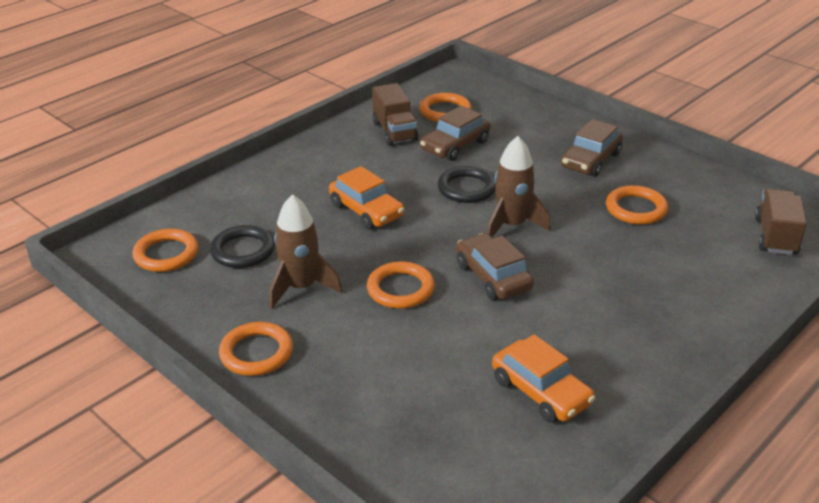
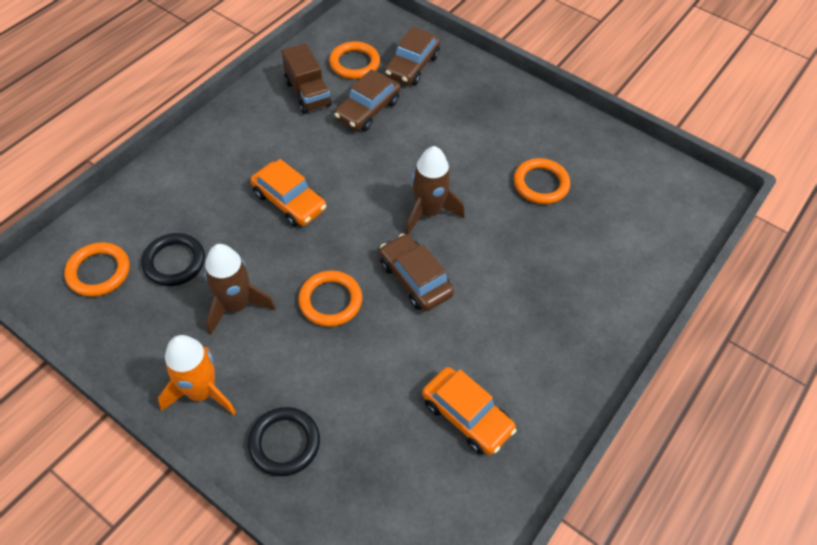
camera: 10 degrees left, 20 degrees up
orange ring [219,322,293,376] -> orange rocket [158,335,236,415]
black ring [438,166,496,203] -> black ring moved to [248,407,320,476]
brown car [561,119,623,177] -> brown car moved to [385,26,440,85]
brown truck [755,189,807,255] -> none

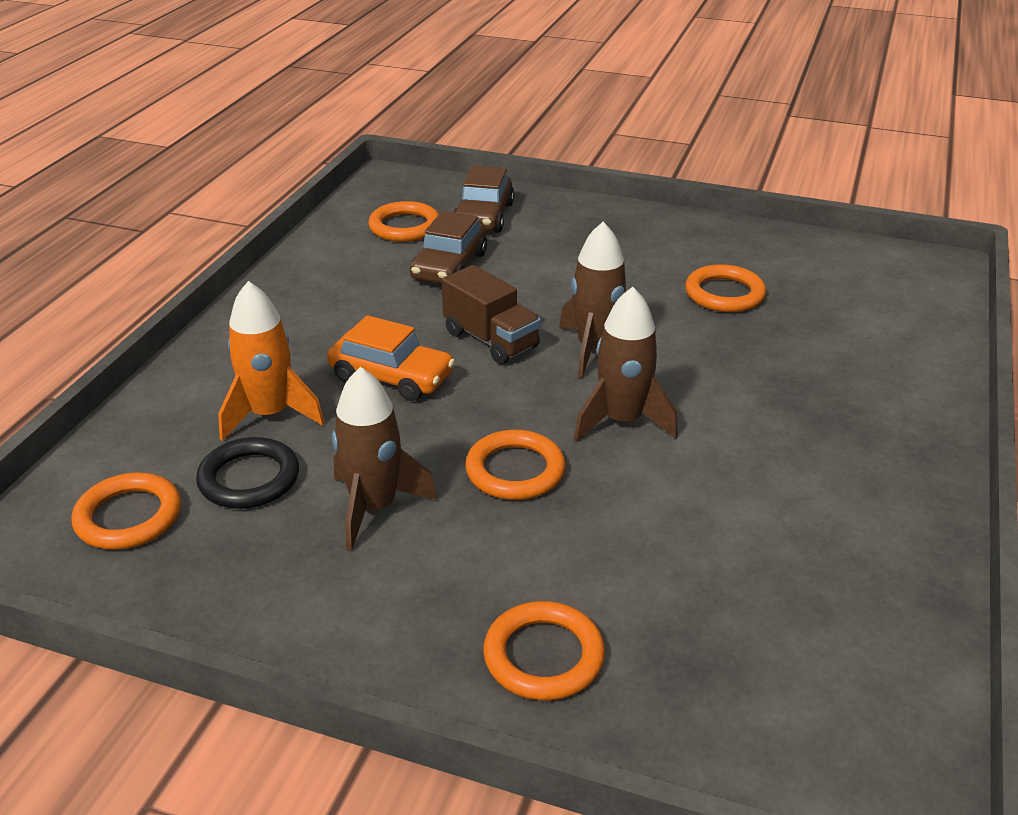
camera: 15 degrees left, 20 degrees down
orange rocket [158,335,236,415] -> orange rocket moved to [218,281,325,441]
black ring [248,407,320,476] -> orange ring [483,601,605,700]
brown truck [282,43,332,114] -> brown truck moved to [442,265,541,364]
brown car [379,234,454,311] -> brown rocket [574,287,678,442]
orange car [422,367,517,455] -> none

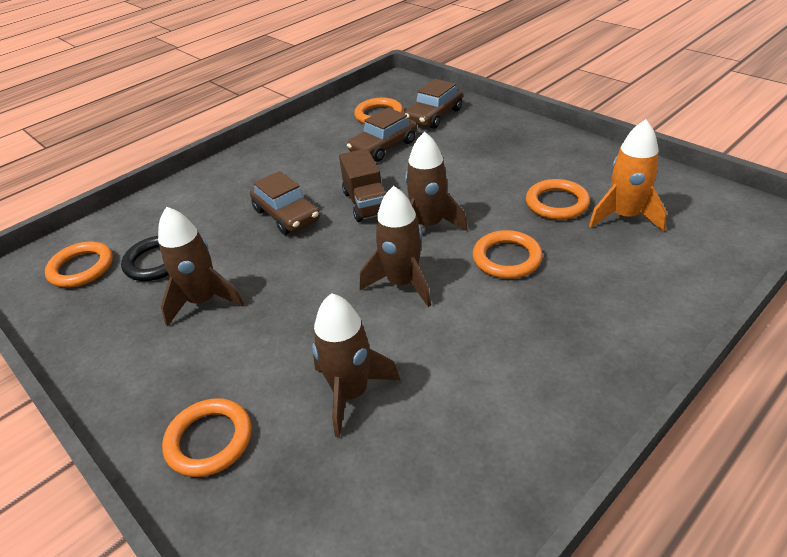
camera: 30 degrees right, 5 degrees up
orange rocket [218,281,325,441] -> orange rocket moved to [589,119,667,232]
orange car [327,315,455,401] -> brown car [250,171,320,235]
orange ring [465,430,565,500] -> orange ring moved to [473,230,543,279]
none -> brown rocket [312,293,400,437]

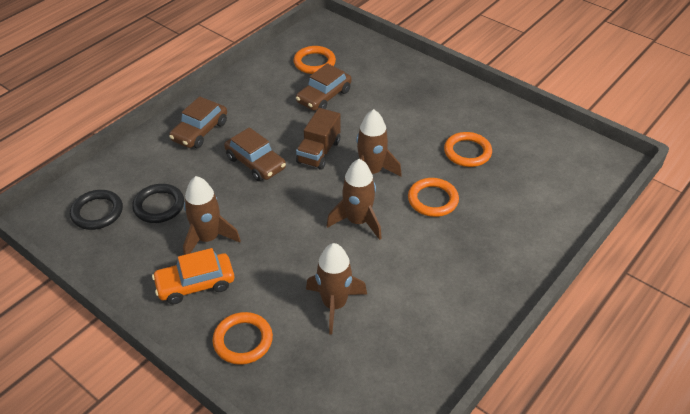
camera: 10 degrees left, 5 degrees up
orange ring [45,242,113,288] -> black ring [70,190,123,230]
brown truck [339,148,386,222] -> brown truck turned 45 degrees clockwise [296,108,341,170]
brown car [404,79,463,129] -> brown car moved to [169,96,227,148]
orange rocket [589,119,667,232] -> none
none -> orange car [152,248,234,305]

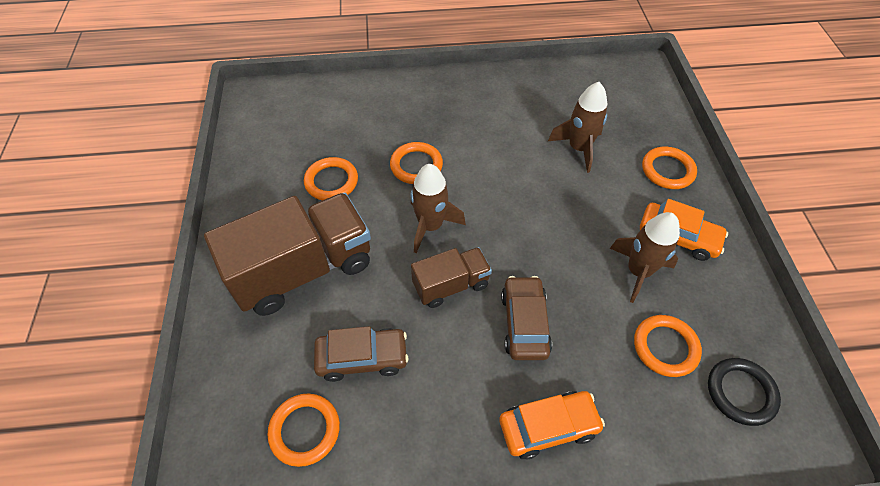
camera: 135 degrees left, 10 degrees up
black ring [132,184,184,223] -> orange ring [634,315,702,377]
brown car [169,96,227,148] -> orange car [499,391,605,460]
brown rocket [327,159,382,240] -> none
none -> brown truck [204,193,371,316]

